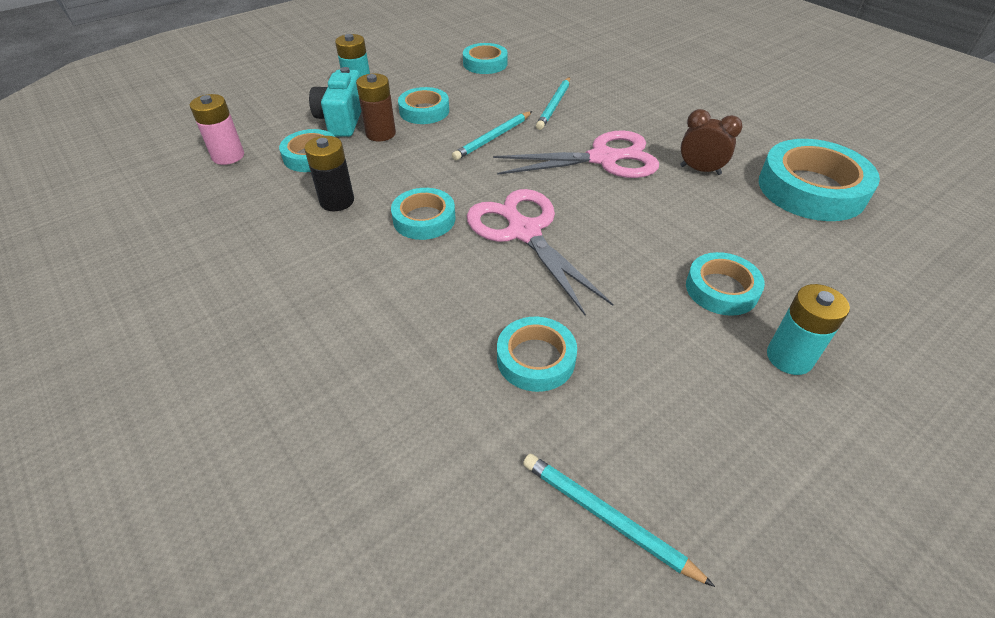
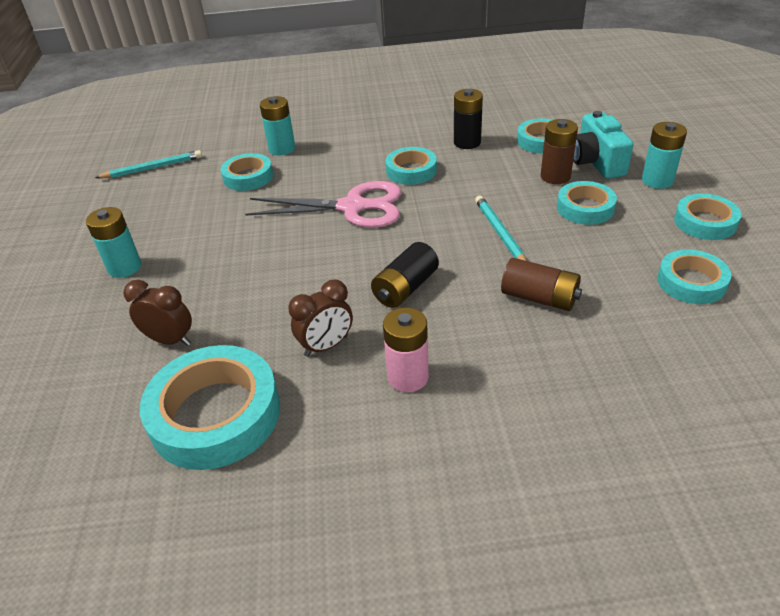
camera: 125 degrees right, 5 degrees down
pink battery [190,94,244,165] -> pink battery moved to [383,308,429,392]
turquoise camera [309,67,361,137] -> turquoise camera turned 135 degrees counterclockwise [573,111,633,179]
pink scissors [493,130,659,178] -> black battery [371,242,439,308]
turquoise pencil [536,77,570,130] -> brown battery [501,258,582,311]
turquoise tape [686,252,765,316] -> turquoise tape moved to [674,194,741,240]
none -> brown clock [123,280,192,346]
none -> turquoise battery [260,96,295,155]

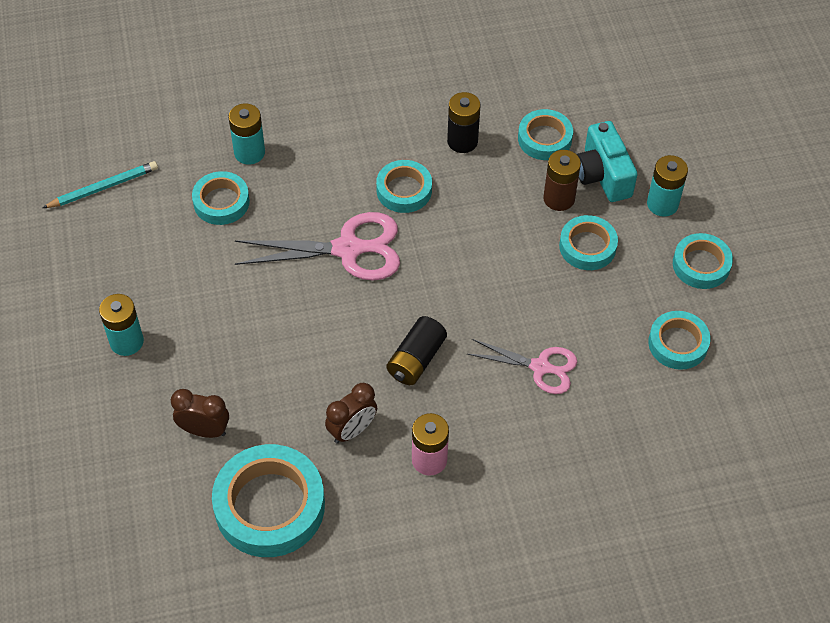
camera: 10 degrees left, 15 degrees up
turquoise pencil [475,195,527,261] -> none
brown battery [501,258,582,311] -> pink scissors [467,339,577,394]

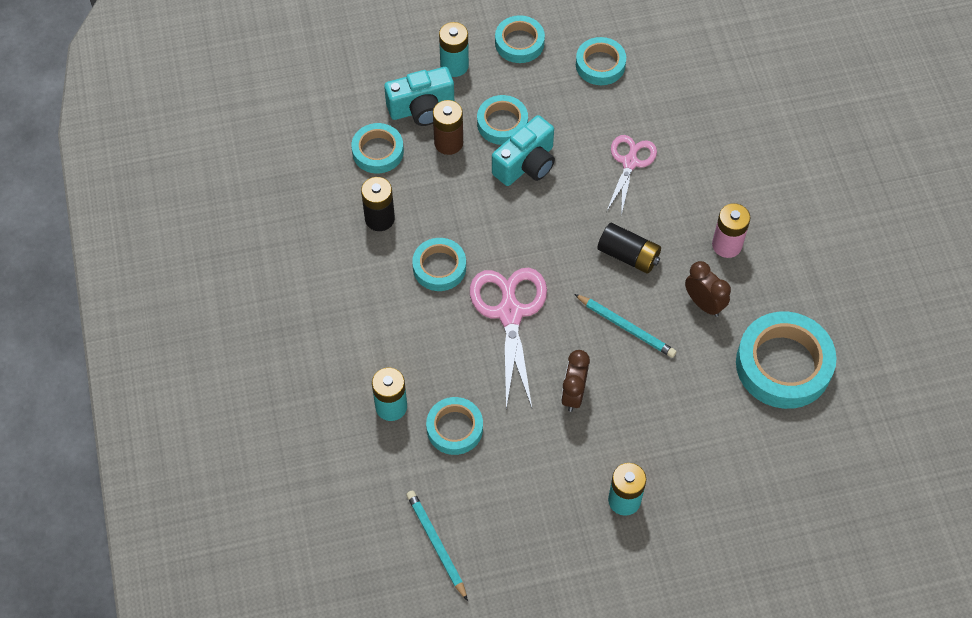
camera: 90 degrees left, 5 degrees up
brown clock [171,389,229,438] -> brown clock moved to [561,350,590,412]
none -> turquoise camera [492,115,555,186]
none -> turquoise pencil [574,294,677,358]

